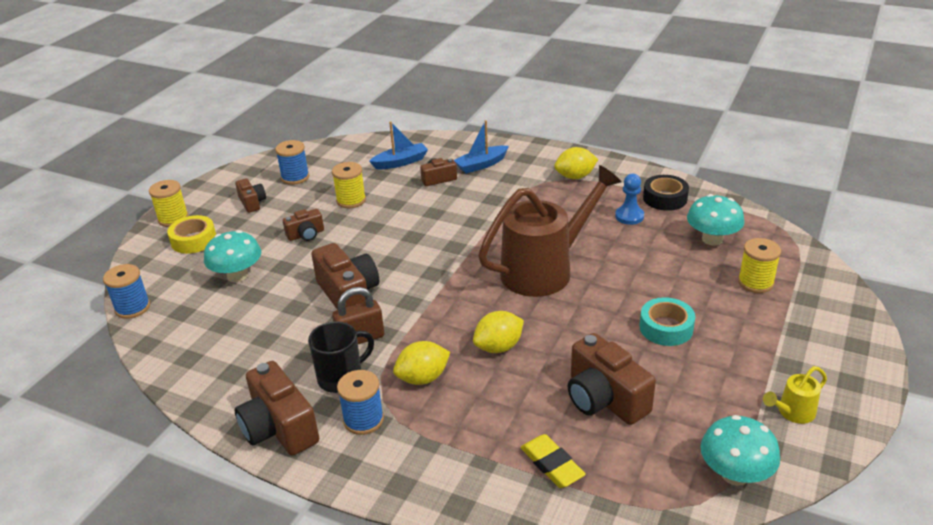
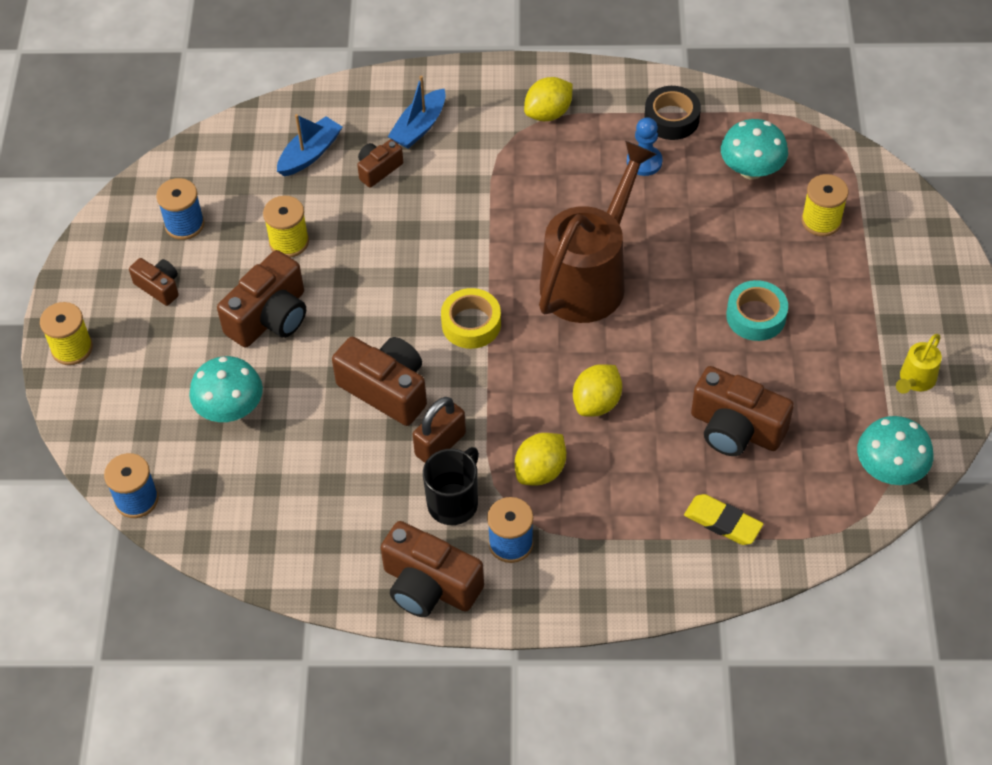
camera: 25 degrees left, 20 degrees up
yellow tape [167,215,216,254] -> yellow tape moved to [441,288,501,349]
brown camera [283,209,324,241] -> brown camera [217,250,306,347], size x1.82

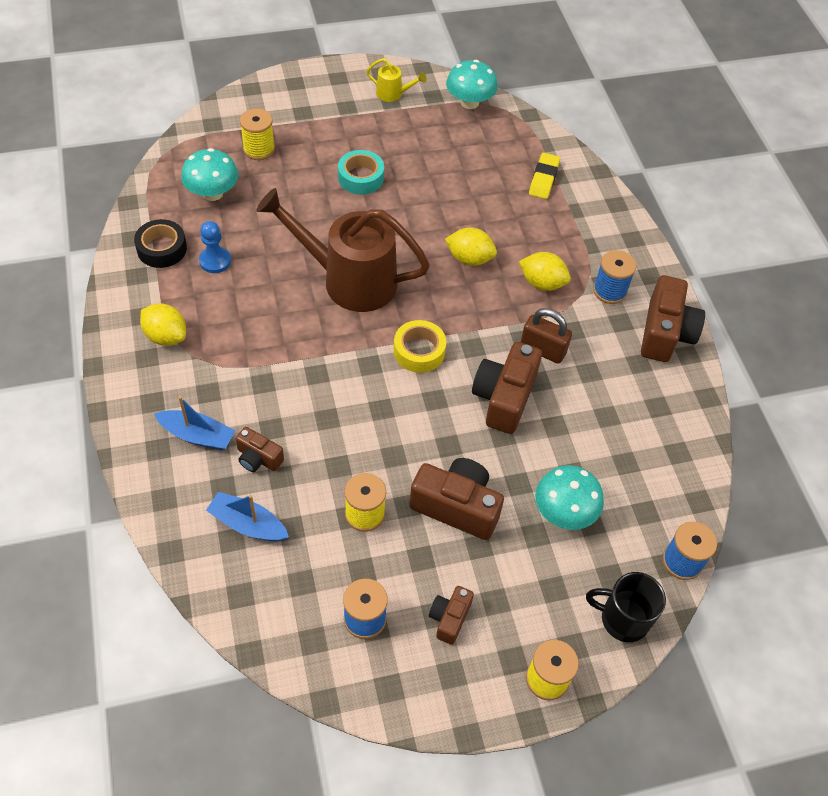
camera: 110 degrees left, 0 degrees up
black mug [423,447,479,525] -> black mug moved to [586,572,666,642]
brown camera [691,366,794,456] -> none

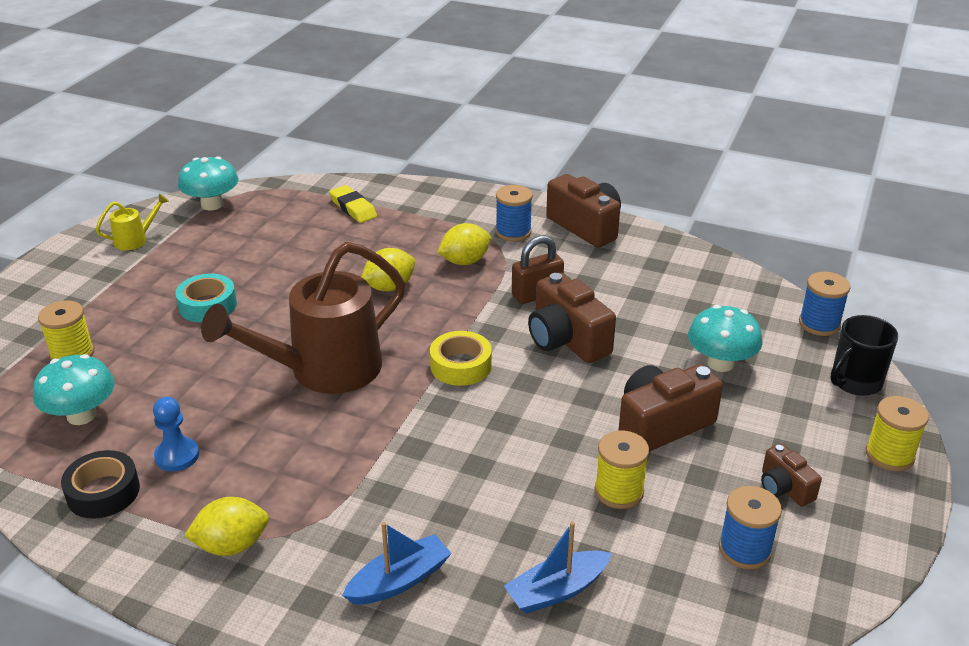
camera: 50 degrees left, 20 degrees down
brown camera [236,427,284,472] -> none

